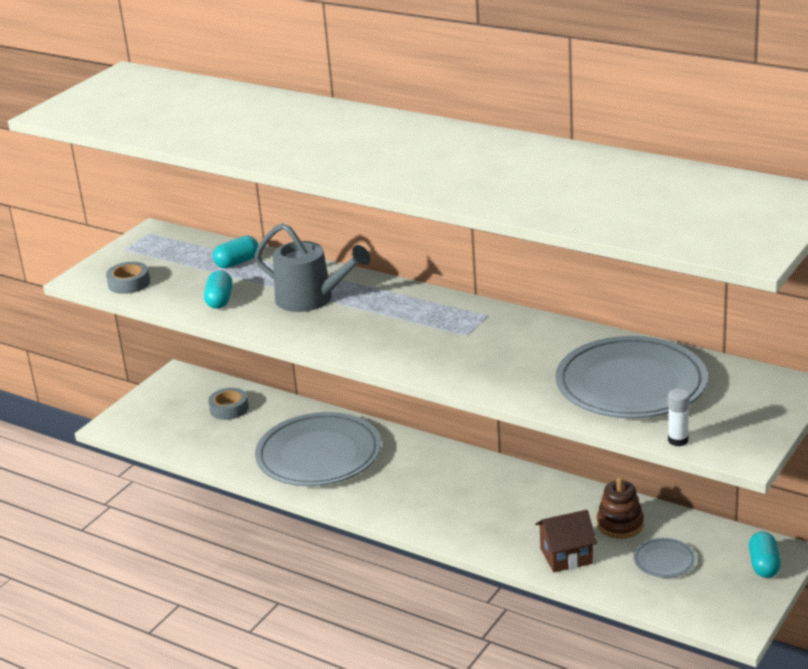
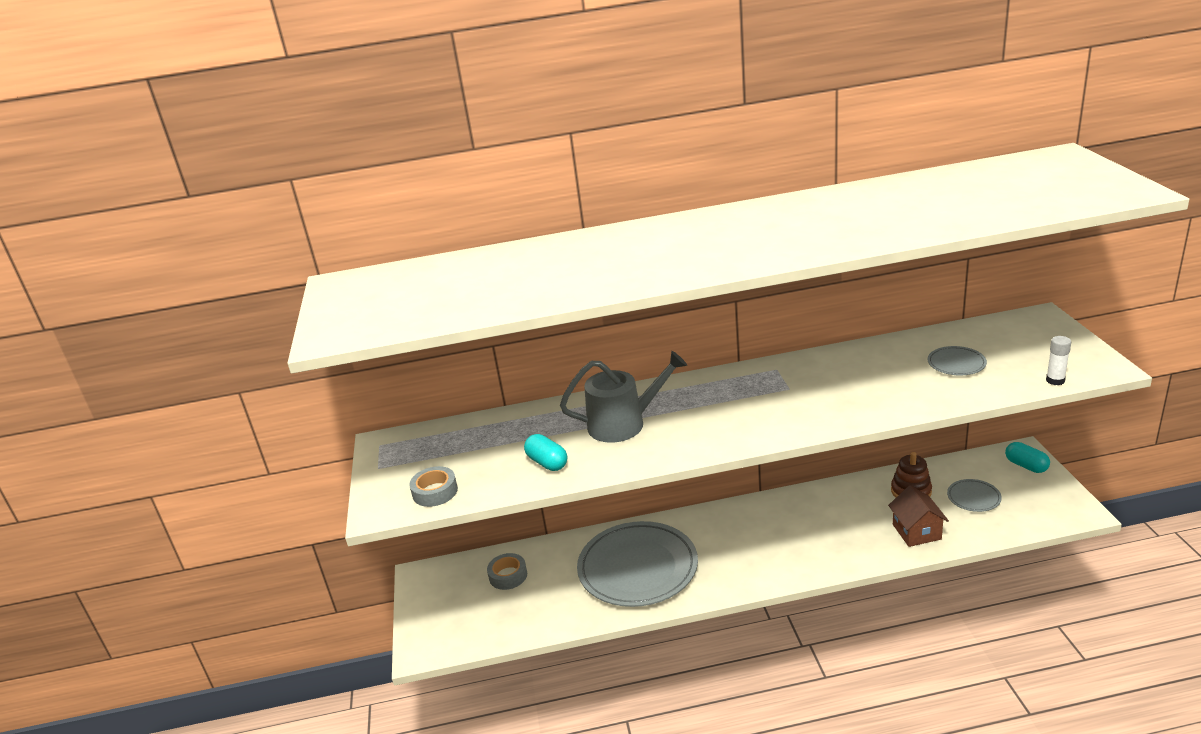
camera: 40 degrees left, 0 degrees up
turquoise capsule [213,236,258,268] -> none
brown house [535,510,597,572] -> brown house turned 45 degrees counterclockwise [888,485,949,547]
grey plate [556,336,708,418] -> grey plate [927,346,987,375], size x0.43

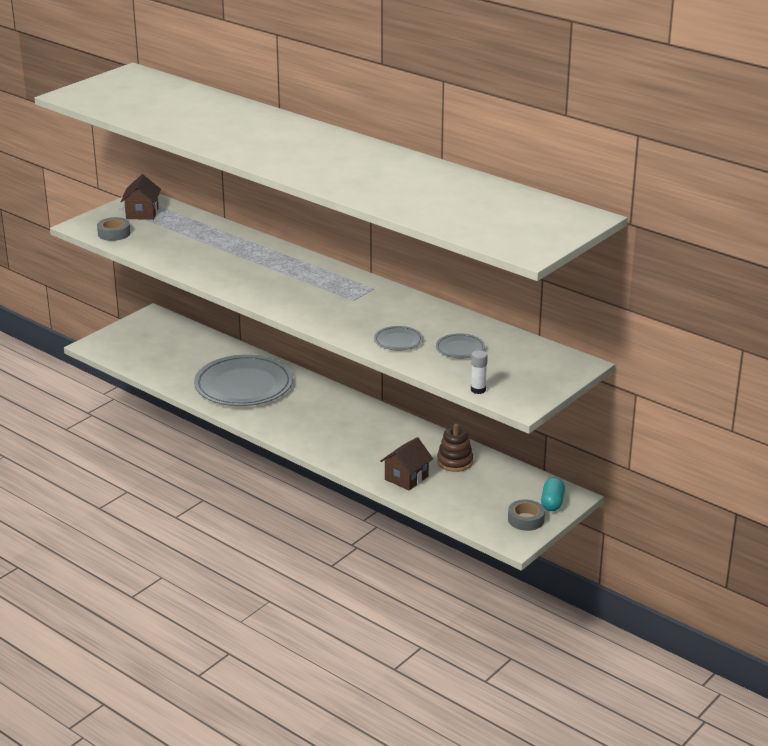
camera: 45 degrees right, 0 degrees up
grey tape [487,553,527,590] -> grey tape moved to [508,500,545,531]
turquoise capsule [524,434,567,471] -> none
grey watering can [560,351,687,443] -> none
grey plate [947,479,1002,512] -> grey plate moved to [374,326,423,350]
none -> brown house [121,175,161,220]

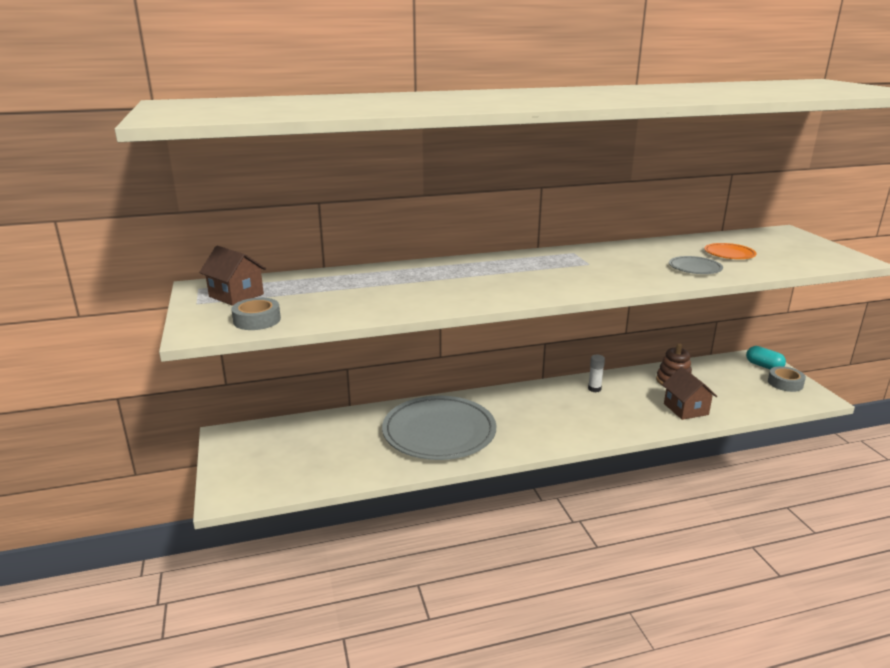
camera: 55 degrees left, 5 degrees down
grey plate [436,333,485,358] -> orange plate [704,243,756,259]
white glue stick [471,350,488,394] -> white glue stick moved to [588,355,605,392]

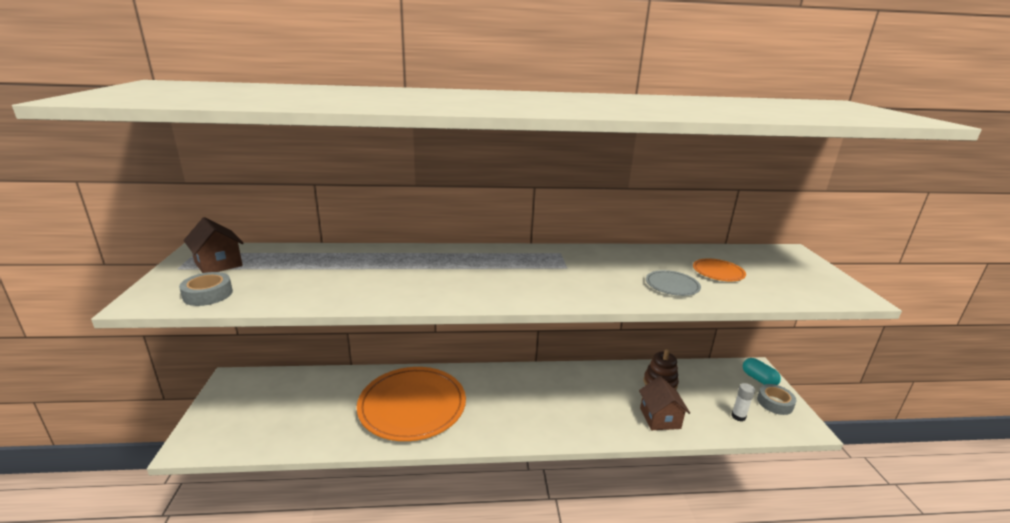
camera: 10 degrees right, 0 degrees up
grey plate [382,396,496,460] -> orange plate [357,367,466,441]
white glue stick [588,355,605,392] -> white glue stick moved to [732,383,755,422]

